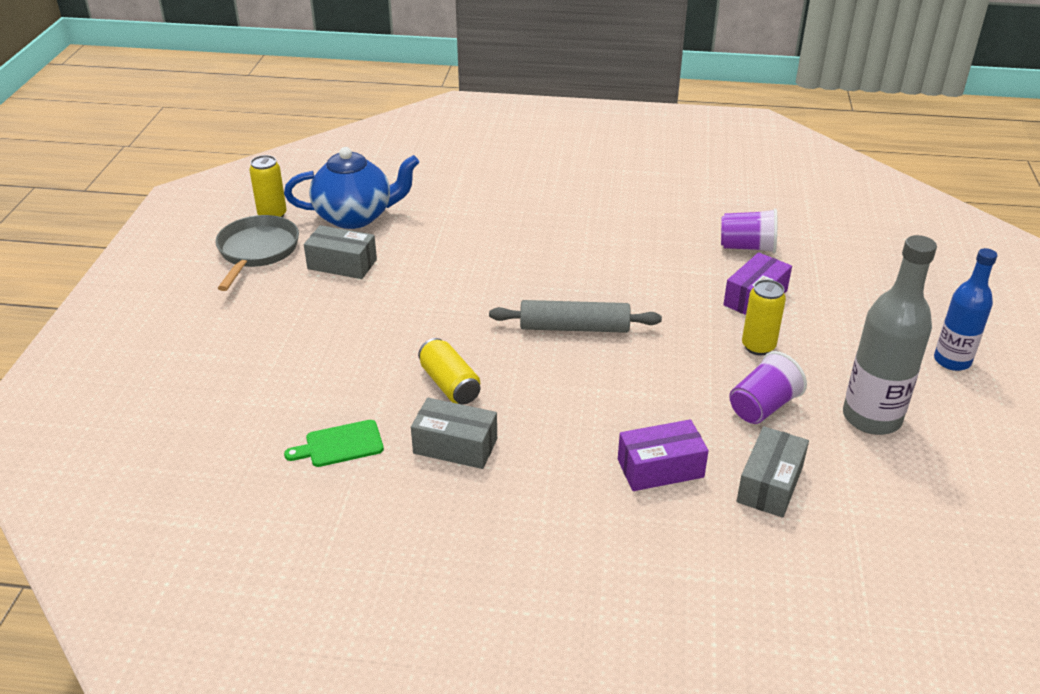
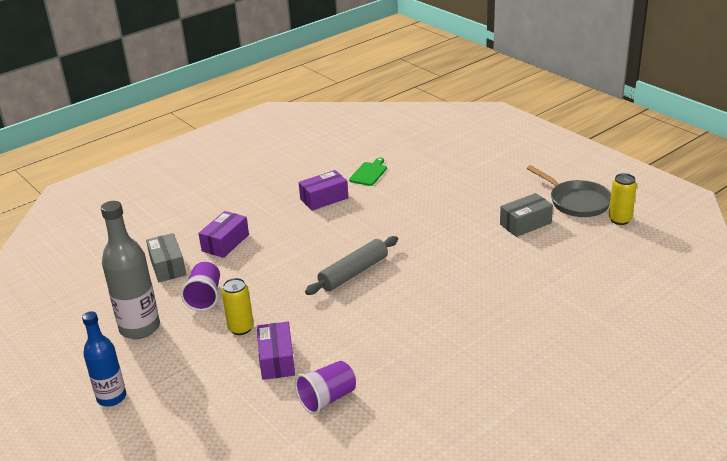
camera: 135 degrees right, 5 degrees down
blue teapot [284,147,419,229] -> none
grey box [411,398,497,469] -> purple box [299,170,348,211]
yellow can [418,338,480,404] -> none

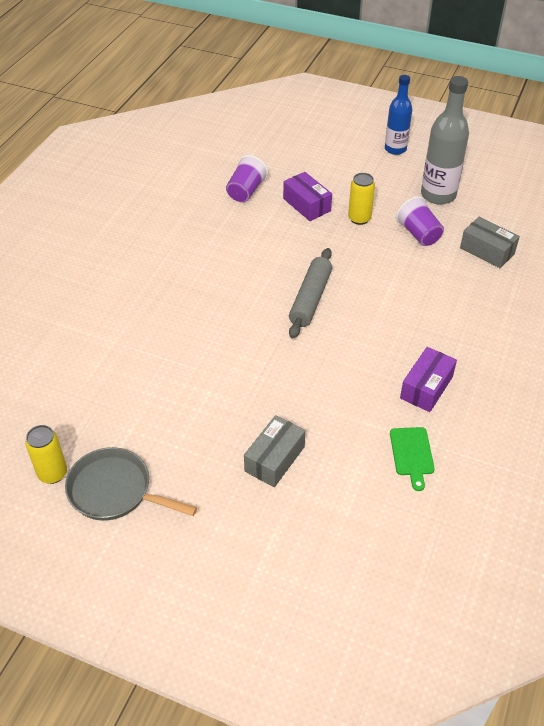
camera: 150 degrees right, 15 degrees up
purple box [198,211,249,258] -> none
grey box [500,193,553,237] -> grey box moved to [244,415,305,487]

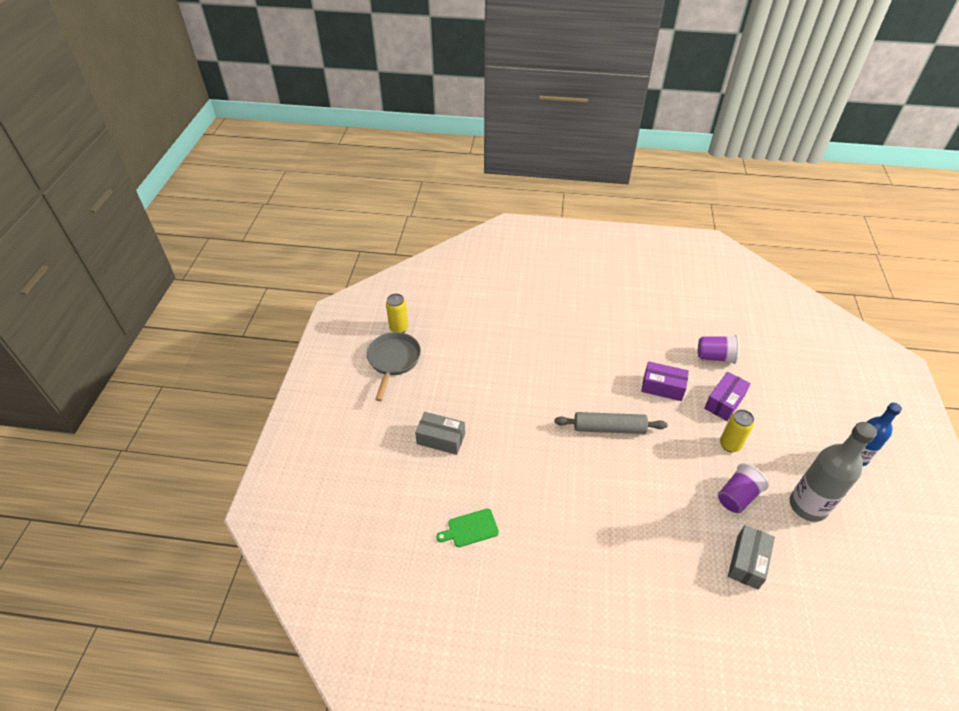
camera: 75 degrees right, 0 degrees up
purple box [400,347,457,412] -> purple box moved to [641,361,689,401]

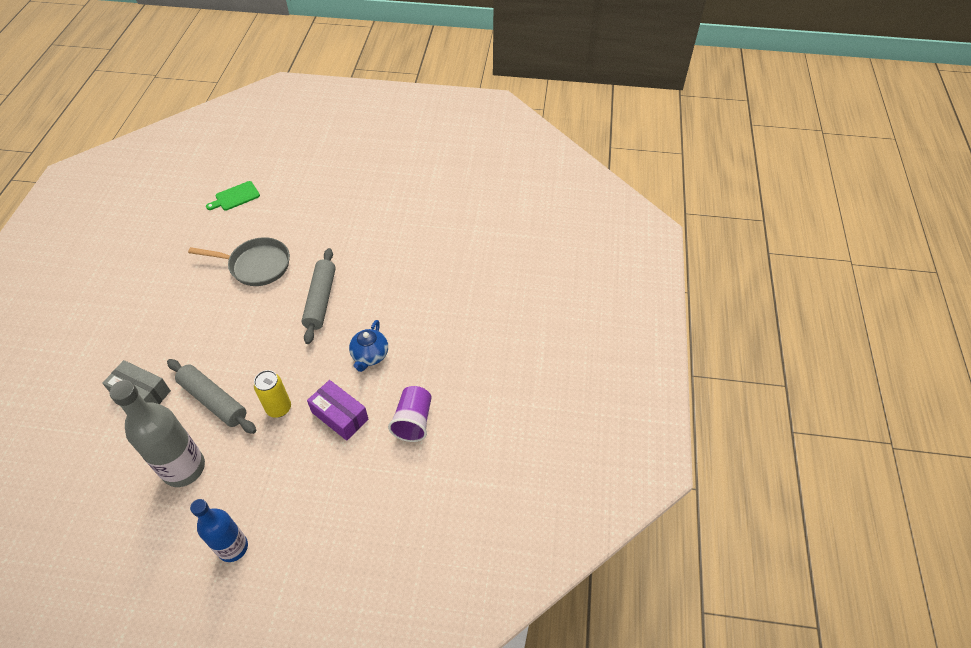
camera: 90 degrees right, 5 degrees up
grey pan [367,332,421,401] -> grey pan moved to [188,237,290,286]
yellow can [386,294,408,333] -> none
grey box [415,412,465,455] -> none
green cutting board [436,508,499,547] -> green cutting board turned 105 degrees counterclockwise [206,181,260,211]
purple box [641,361,689,401] -> blue teapot [349,320,388,372]
purple cup [718,463,769,513] -> grey rolling pin [167,359,256,434]

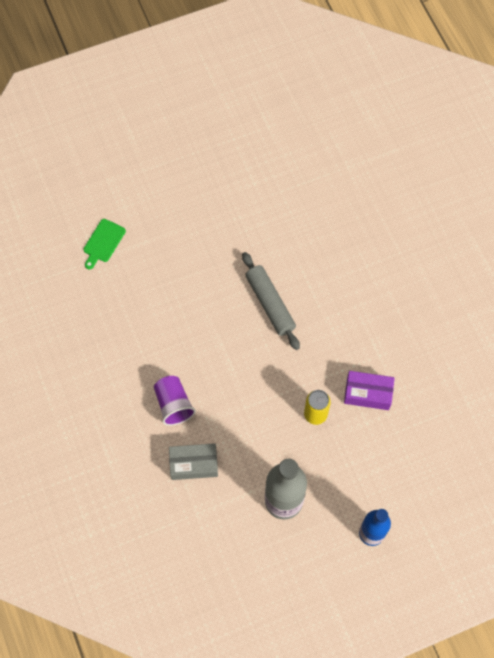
camera: 30 degrees left, 15 degrees up
grey rolling pin [167,359,256,434] -> none
grey pan [188,237,290,286] -> none
blue teapot [349,320,388,372] -> none
purple cup [388,386,432,442] -> purple cup moved to [154,376,196,426]

